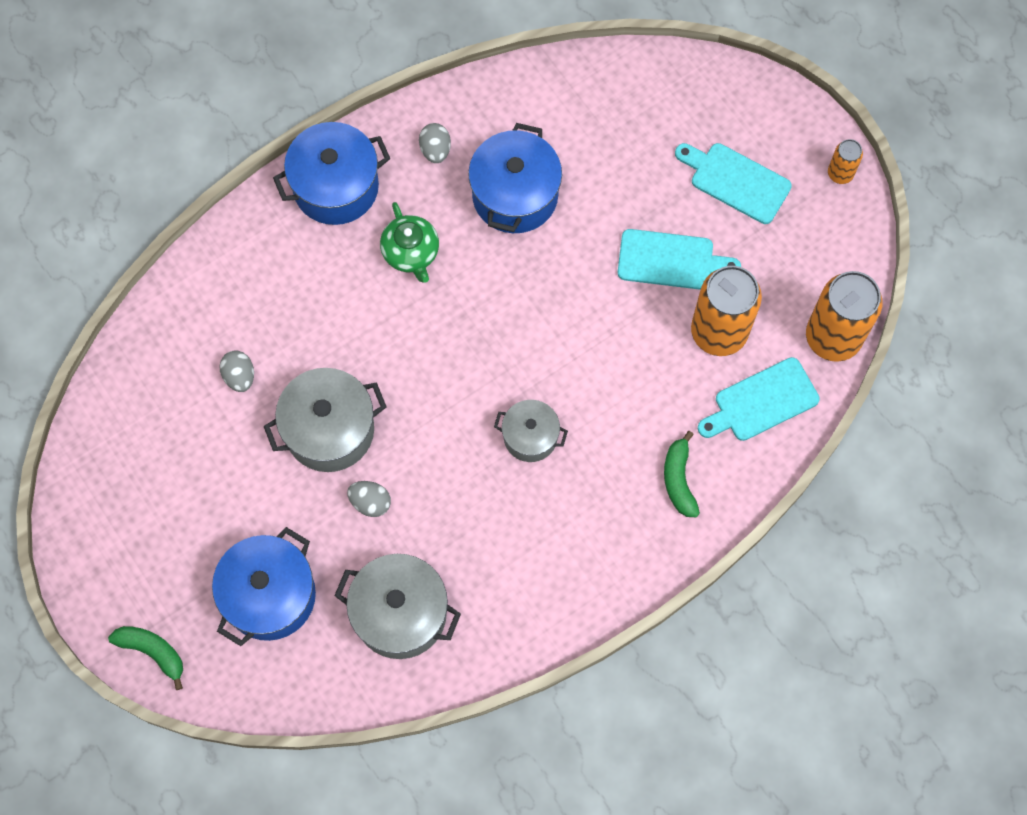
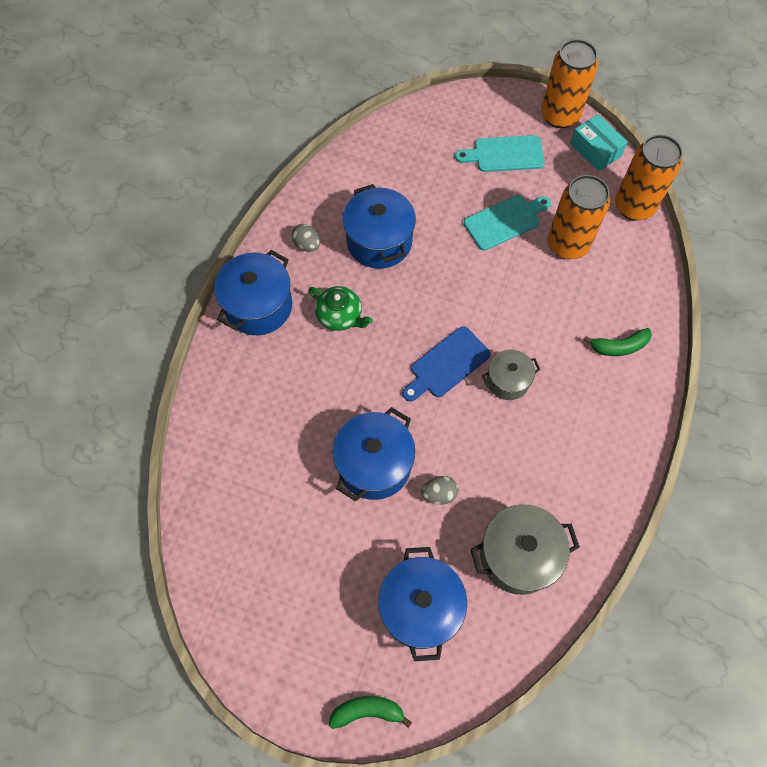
camera: 35 degrees left, 5 degrees down
grey egg [219,350,254,392] -> none
grey pot [263,368,387,472] -> blue pot [333,407,415,502]
green banana [664,431,700,517] -> green banana turned 60 degrees counterclockwise [583,328,652,356]
turquoise cutting board [698,357,820,441] -> none
orange can [828,139,863,184] -> orange can [541,39,598,128], size x2.08
none -> blue cutting board [403,326,491,401]
none -> turquoise box [570,114,628,171]

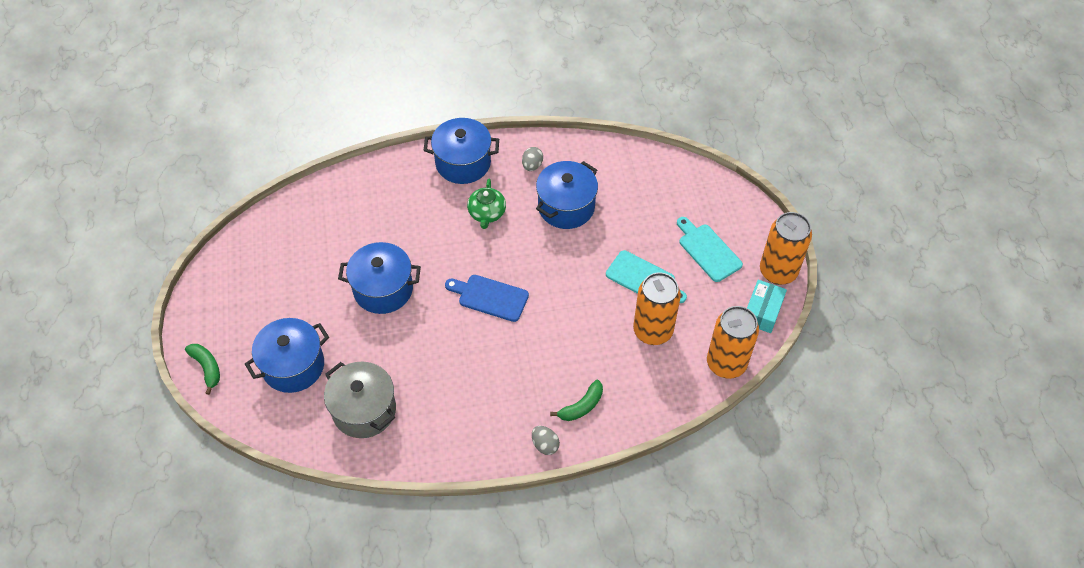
camera: 60 degrees right, 10 degrees down
grey egg [421,476,459,505] -> grey egg moved to [532,426,560,455]
grey pot [482,350,541,400] -> none
green banana [583,328,652,356] -> green banana turned 90 degrees counterclockwise [550,380,603,421]

